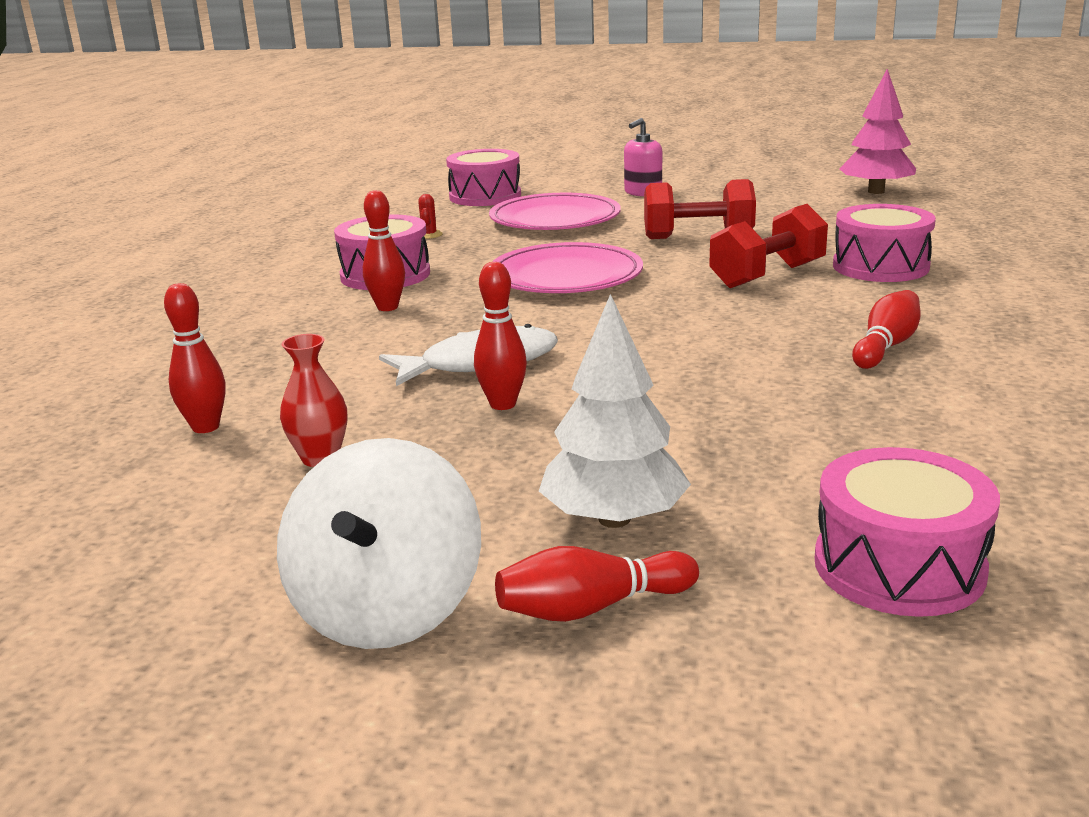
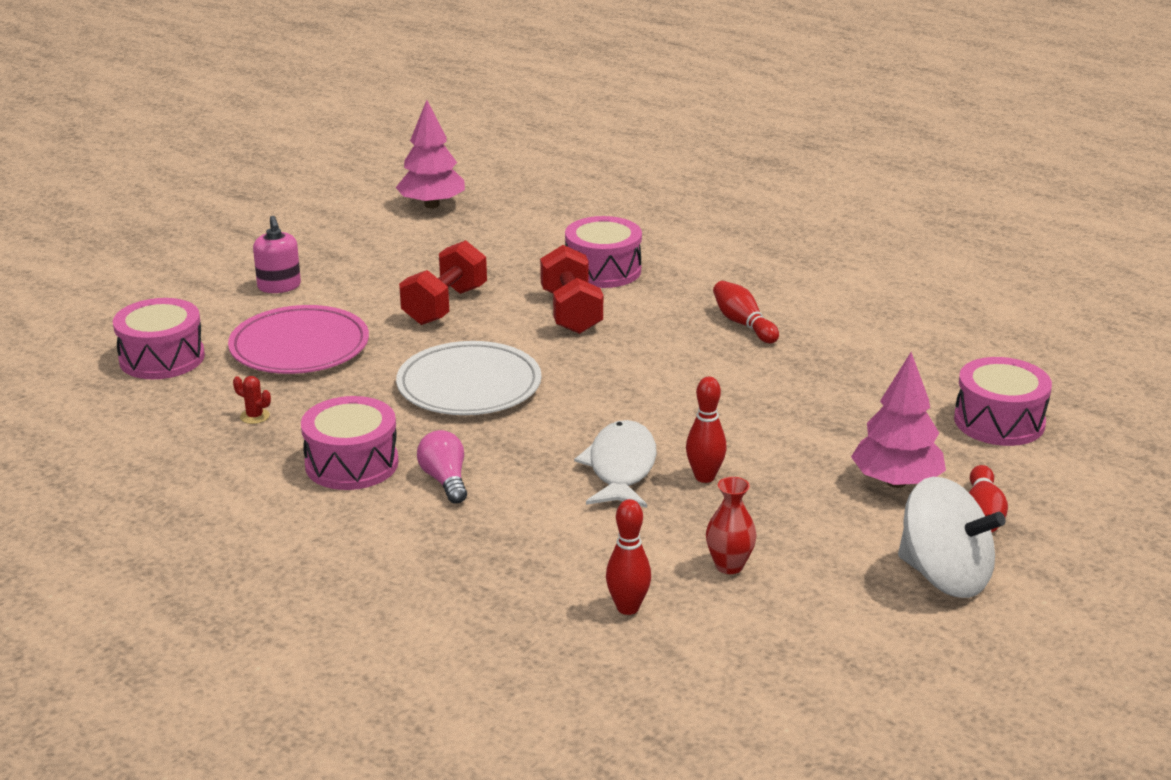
camera: 65 degrees left, 5 degrees up
red bowling pin [363,190,405,311] -> pink light bulb [417,430,467,504]
pink plate [492,242,643,293] -> white plate [396,341,542,415]
white tree [539,294,691,528] -> pink tree [851,352,946,488]

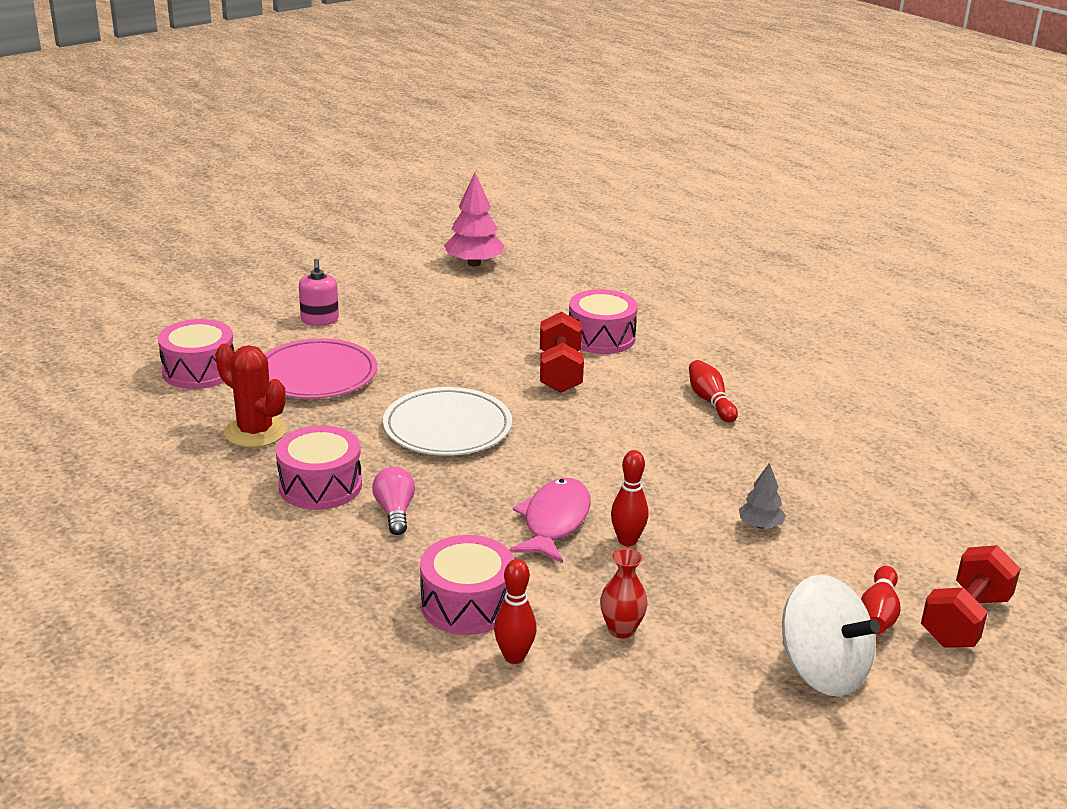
camera: 10 degrees right, 0 degrees up
red cactus [233,376,271,424] -> red cactus [215,344,286,448], size x2.39
red dumbbell [399,240,487,325] -> red dumbbell moved to [921,545,1021,647]
white fish [574,420,657,508] -> pink fish [509,478,591,563]
pink tree [851,352,946,488] -> none
pink drum [954,357,1052,446] -> pink drum moved to [420,535,514,635]
none -> grey tree [739,463,786,529]

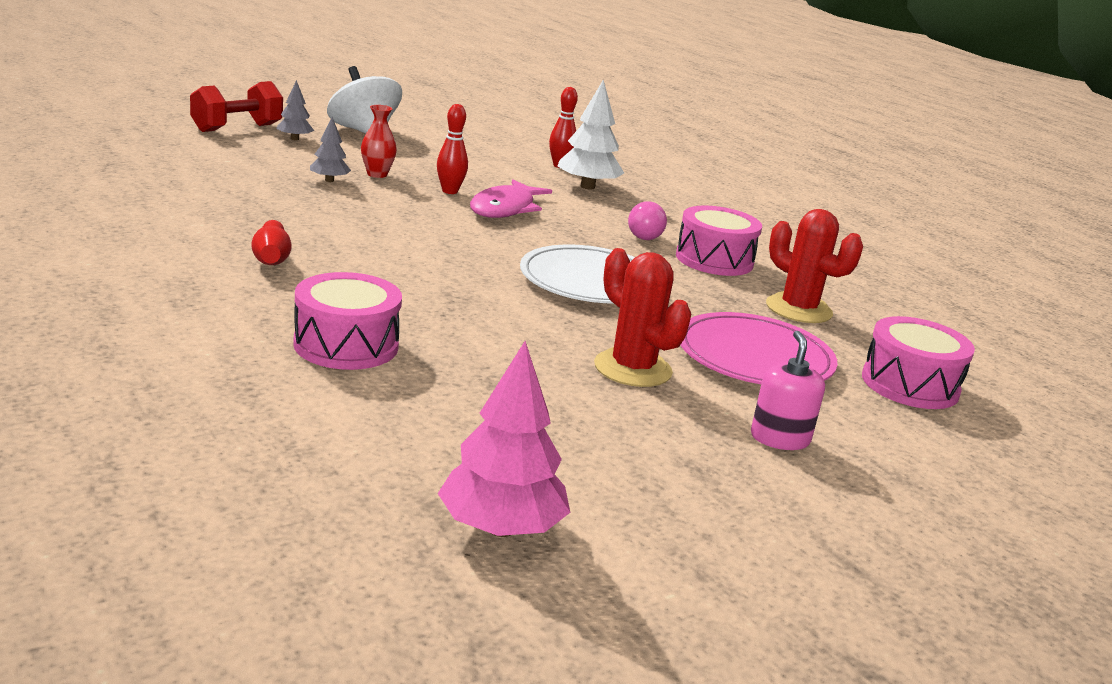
camera: 175 degrees left, 5 degrees down
pink drum [420,535,514,635] -> white tree [557,80,624,190]
red dumbbell [540,312,584,393] -> none
red vase [600,548,648,639] -> red vase moved to [361,105,397,178]
red bowling pin [861,566,900,634] -> grey tree [276,80,314,140]
none -> red cactus [594,248,691,387]

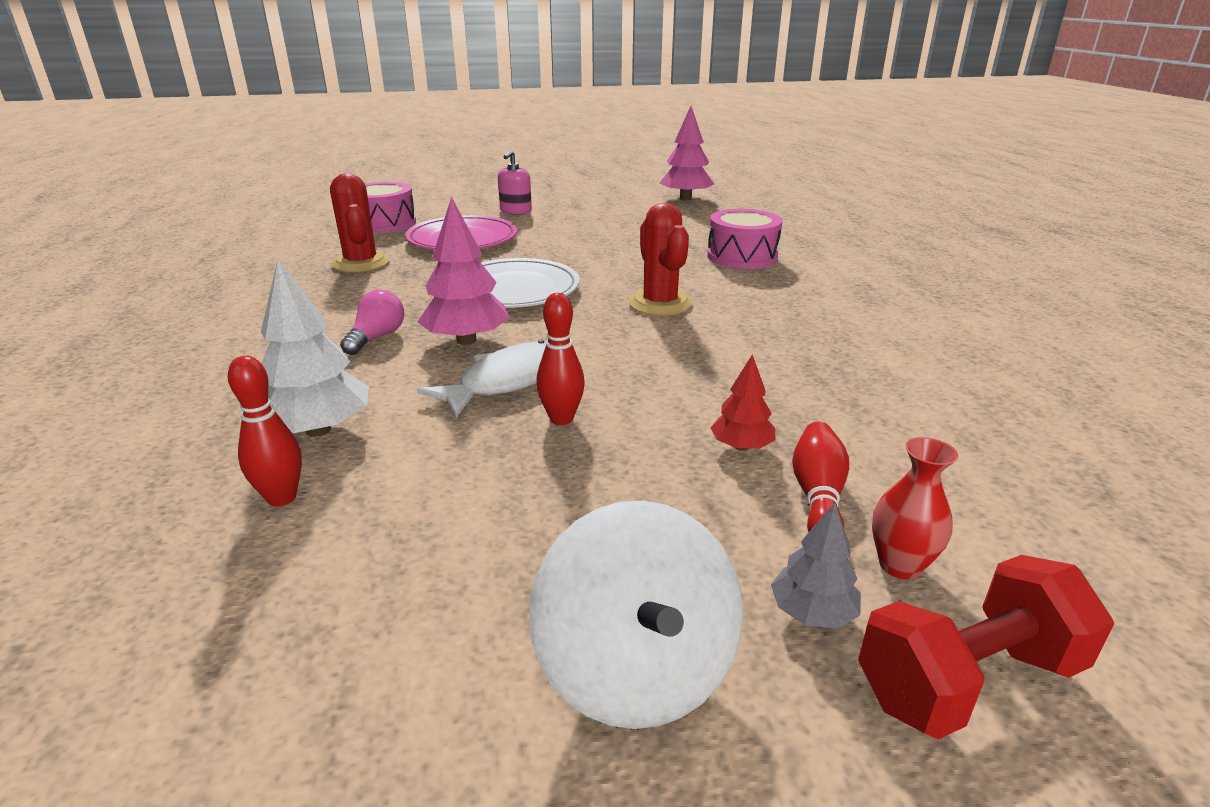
camera: 155 degrees left, 5 degrees up
red bowling pin [251,220,292,265] -> red bowling pin moved to [792,422,849,533]
grey tree [310,117,351,182] -> red tree [710,354,776,451]
red vase [361,105,397,178] -> red vase moved to [872,437,958,580]
pink fish [470,180,552,218] -> white fish [417,340,546,418]
red cactus [594,248,691,387] -> red cactus moved to [628,203,693,316]
pink drum [676,205,762,276] -> none
none -> pink tree [418,197,510,345]

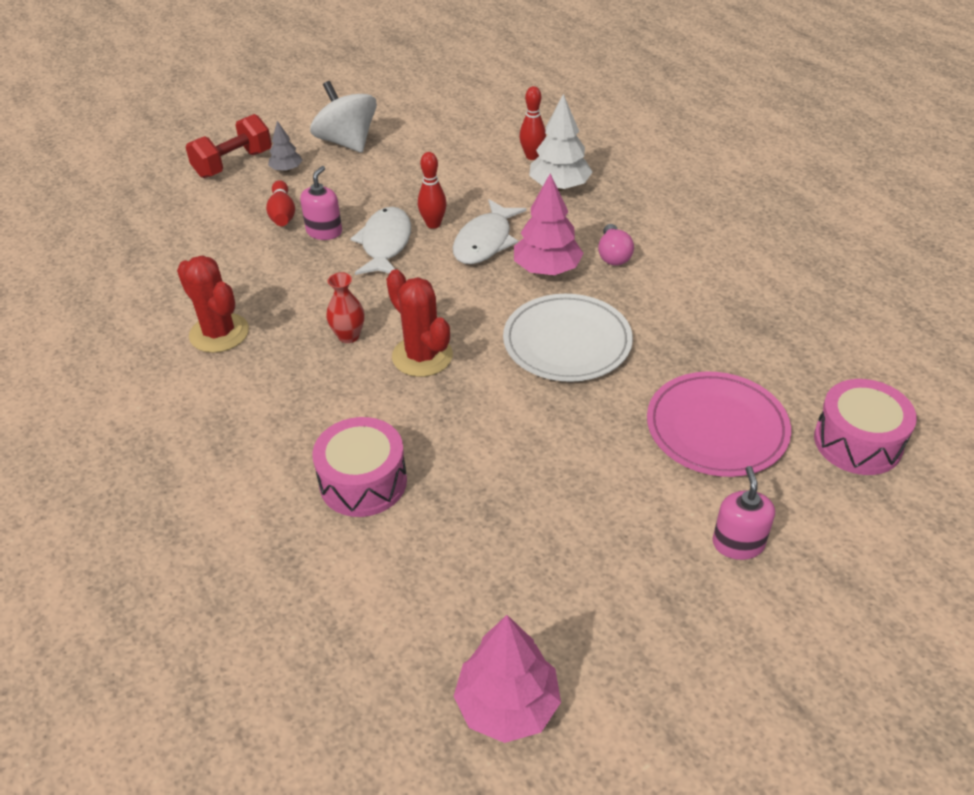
camera: 160 degrees right, 15 degrees up
red cactus [330,173,390,272] -> red cactus moved to [177,255,249,353]
red tree [710,354,776,451] -> pink soap dispenser [300,166,342,240]
red vase [872,437,958,580] -> red vase moved to [326,272,364,343]
none -> white fish [350,207,411,275]

